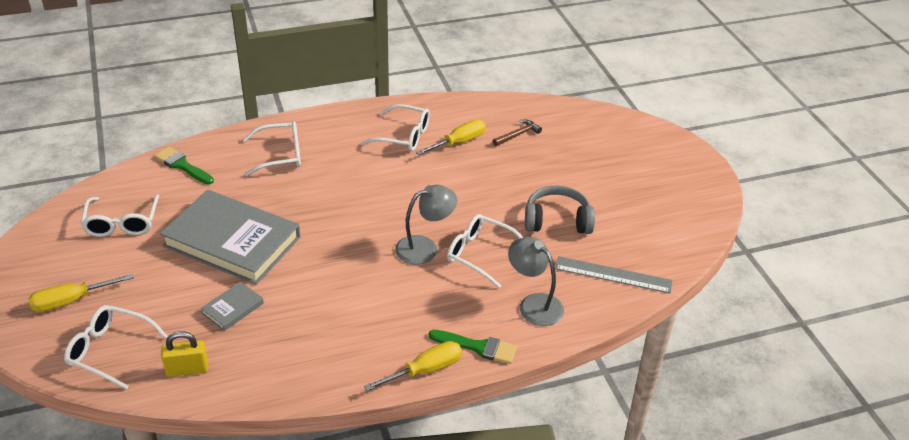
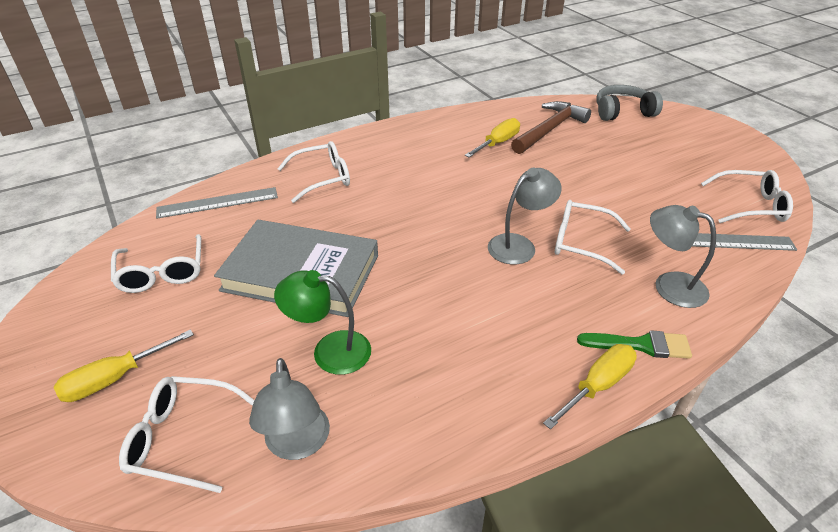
camera: 10 degrees left, 0 degrees up
green brush [154,147,214,184] -> grey ruler [156,187,278,219]
yellow padlock [161,331,208,377] -> grey lamp [249,358,330,460]
grey book [201,281,264,331] -> green lamp [274,270,371,375]
white glasses [361,104,430,151] -> white glasses moved to [701,170,793,223]
brown hammer [493,120,542,146] -> brown hammer [511,101,591,154], size x1.97
grey headphones [525,186,595,234] -> grey headphones moved to [596,85,663,121]

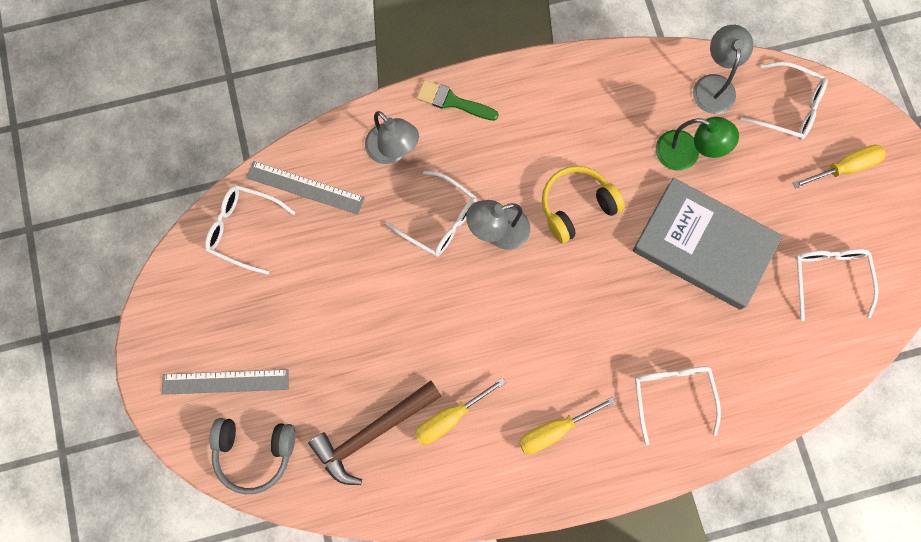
camera: 165 degrees left, 35 degrees up
grey ruler [156,187,278,219] -> grey ruler moved to [162,369,289,395]
white glasses [277,141,350,203] -> white glasses turned 90 degrees clockwise [635,366,721,445]
yellow screwdriver [543,344,637,430] -> yellow screwdriver moved to [519,397,616,454]
none -> yellow headphones [542,166,625,243]

